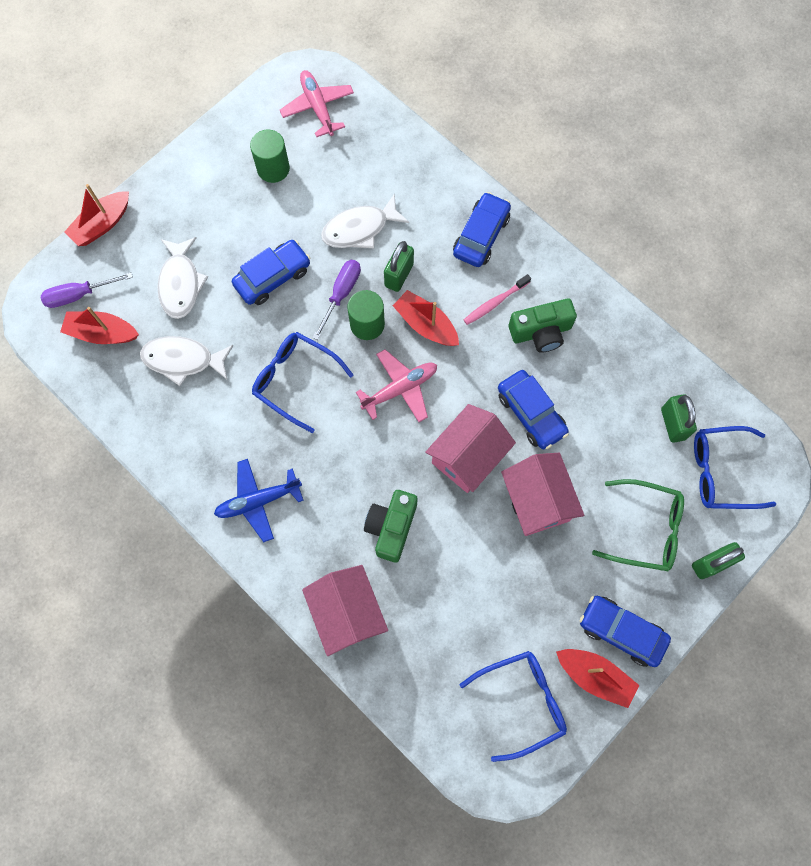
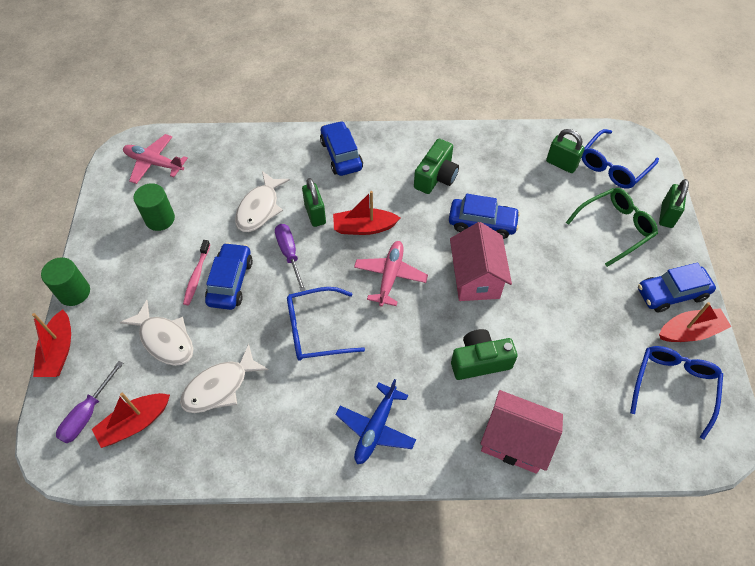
camera: 45 degrees left, 15 degrees down
green cylinder [347,290,385,340] -> green cylinder moved to [41,257,90,306]
green camera [364,490,418,562] -> green camera turned 105 degrees clockwise [451,329,518,380]
pink toothbrush [464,274,531,325] -> pink toothbrush moved to [183,240,210,305]
pink house [501,453,584,536] -> none

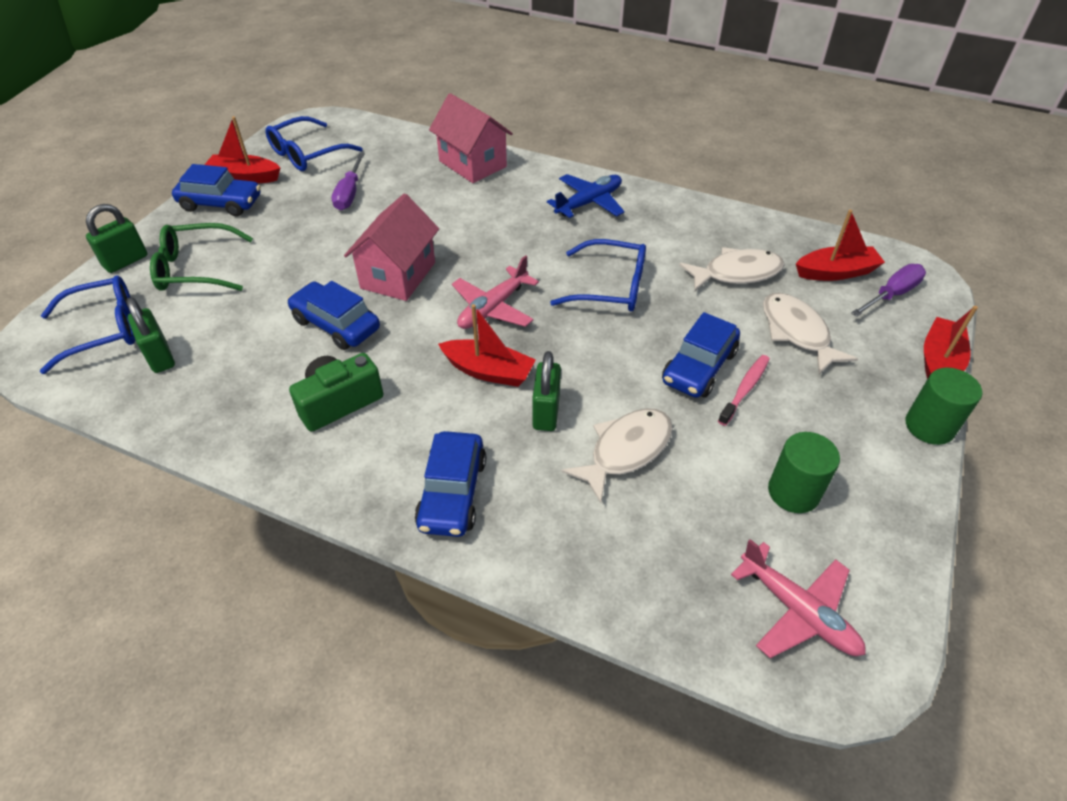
camera: 155 degrees left, 10 degrees down
purple screwdriver [275,224,306,292] -> purple screwdriver moved to [332,153,365,210]
green camera [451,329,518,380] -> none

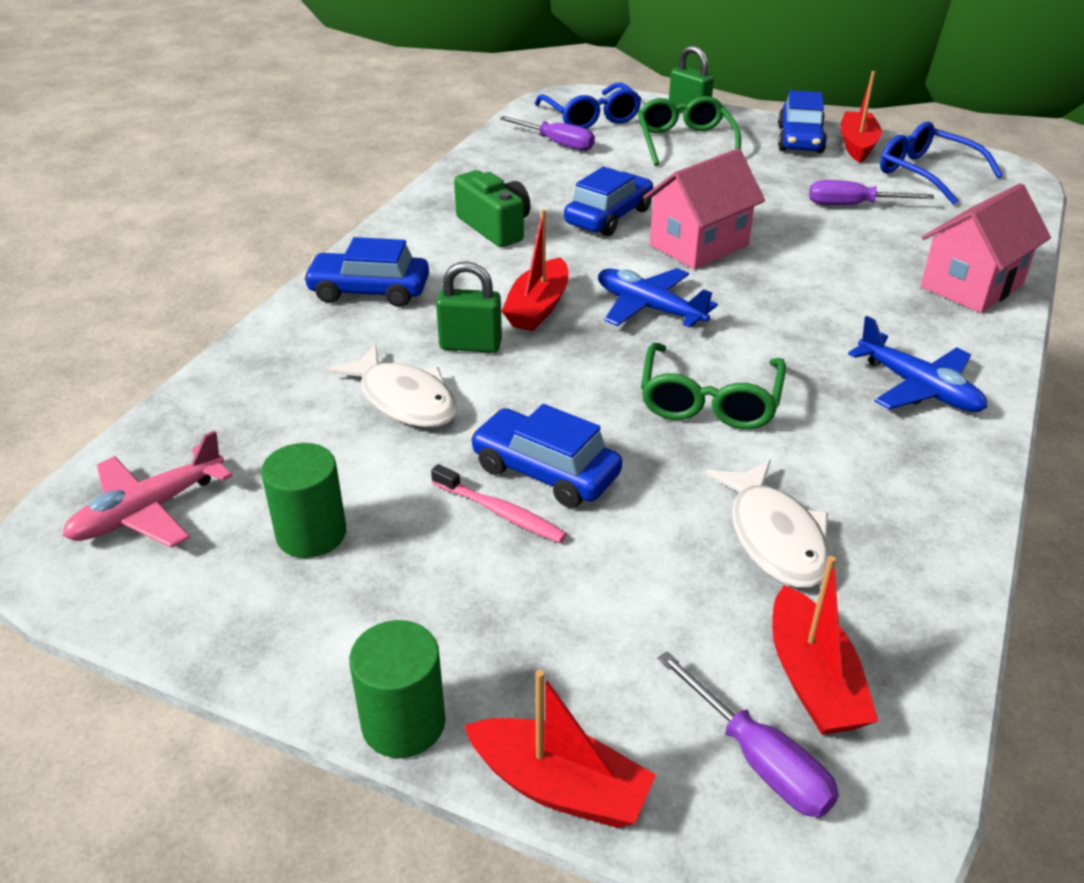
camera: 90 degrees right, 10 degrees down
green padlock [126,297,175,373] -> purple screwdriver [500,116,595,151]
pink house [344,194,439,301] -> pink house turned 60 degrees counterclockwise [643,149,765,269]
pink plane [452,255,539,329] -> blue plane [598,268,718,328]
blue glasses [550,239,646,311] -> green glasses [641,342,786,429]
white fish [763,293,858,374] -> none

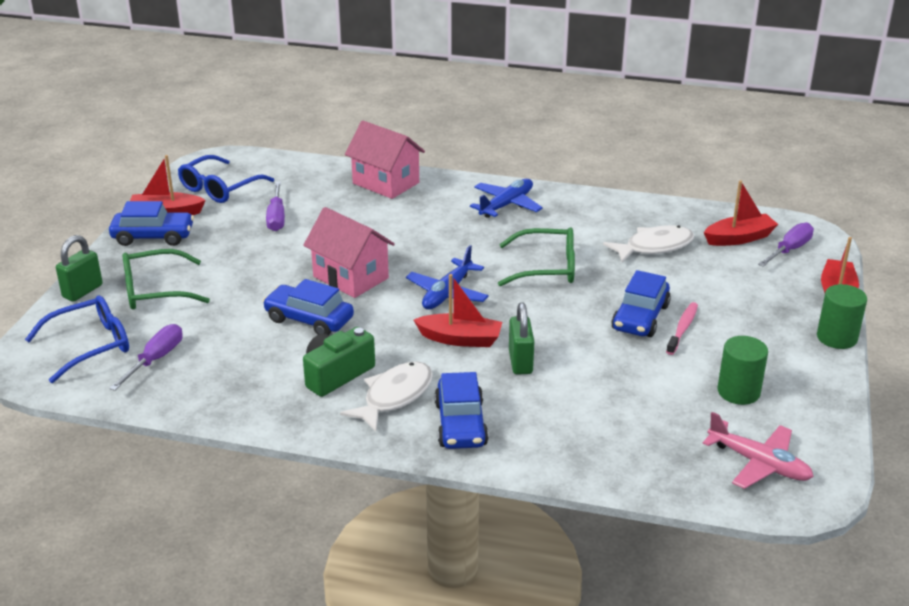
camera: 100 degrees left, 5 degrees down
white fish [327,344,458,427] -> white fish moved to [340,361,433,432]

